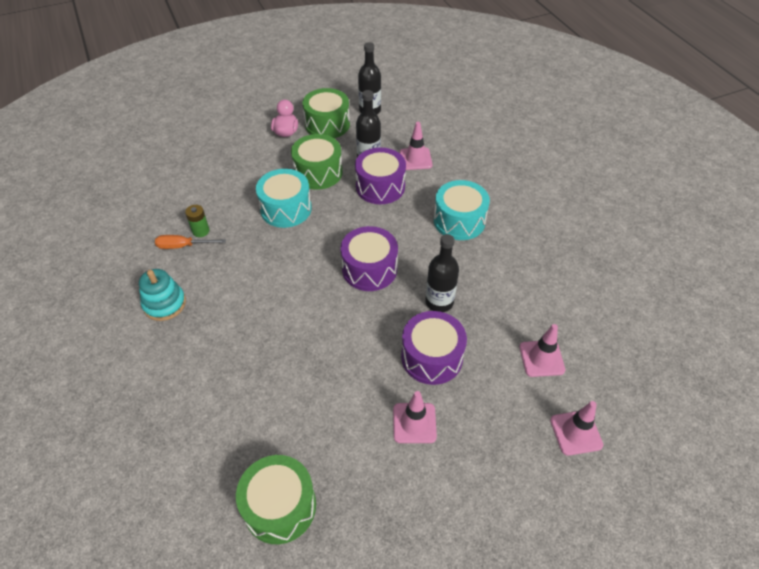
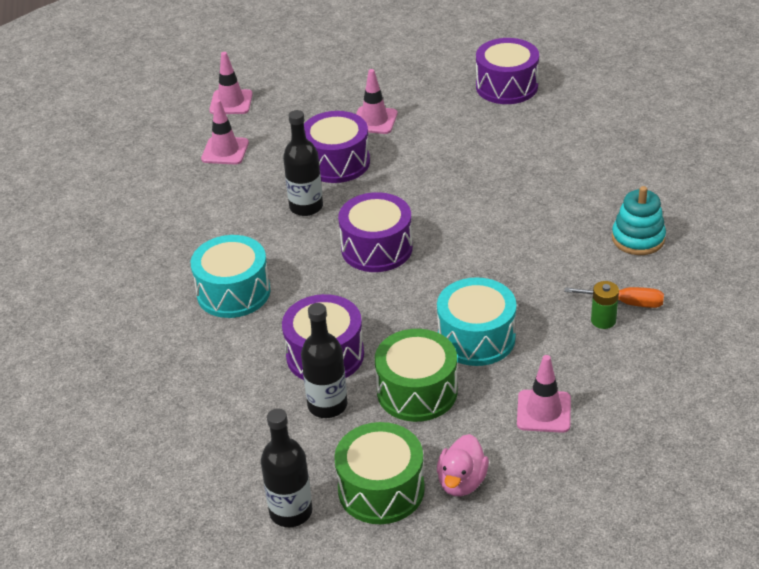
camera: 165 degrees left, 10 degrees down
green drum [236,455,316,544] -> purple drum [476,38,539,104]
pink traffic cone [400,122,433,170] -> pink traffic cone moved to [517,355,571,433]

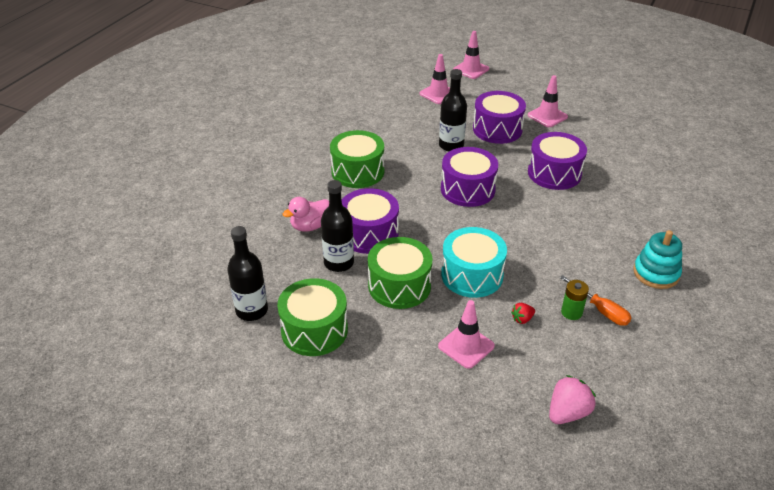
camera: 35 degrees right, 0 degrees up
turquoise drum [191,235,271,318] -> green drum [330,130,384,188]
pink duck [437,434,489,496] -> pink duck moved to [283,197,329,232]
purple drum [476,38,539,104] -> purple drum moved to [528,132,587,190]
none -> red strawberry [511,303,535,324]
none -> pink strawberry [549,375,596,424]

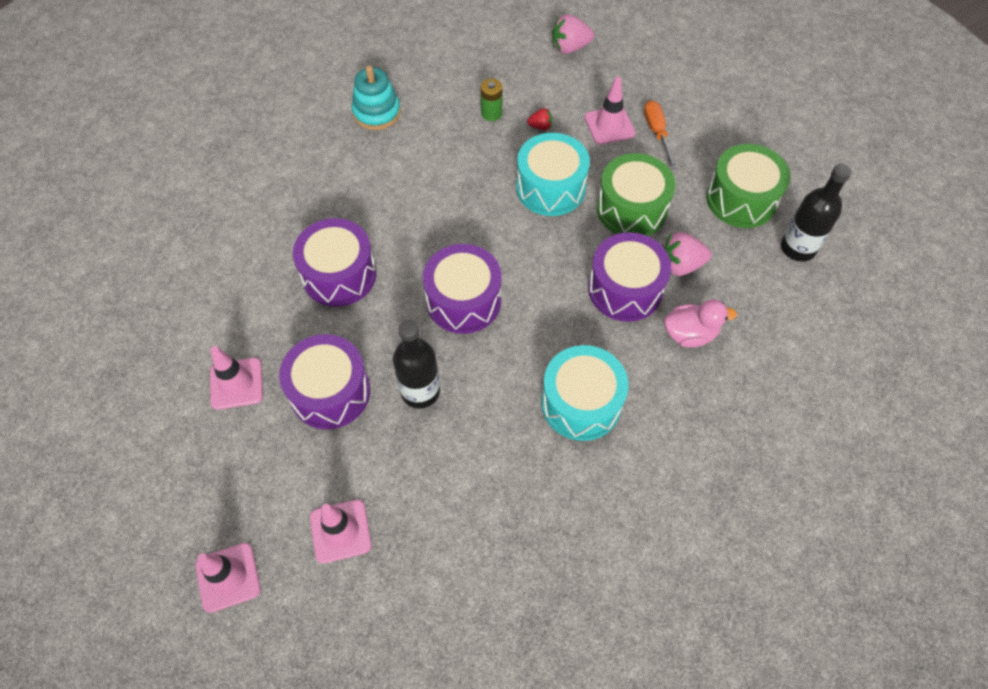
camera: 150 degrees left, 20 degrees up
black bottle [321,180,354,272] -> pink strawberry [662,232,712,276]
green drum [330,130,384,188] -> turquoise drum [541,345,628,441]
orange screwdriver [560,275,631,326] -> orange screwdriver moved to [644,100,677,169]

